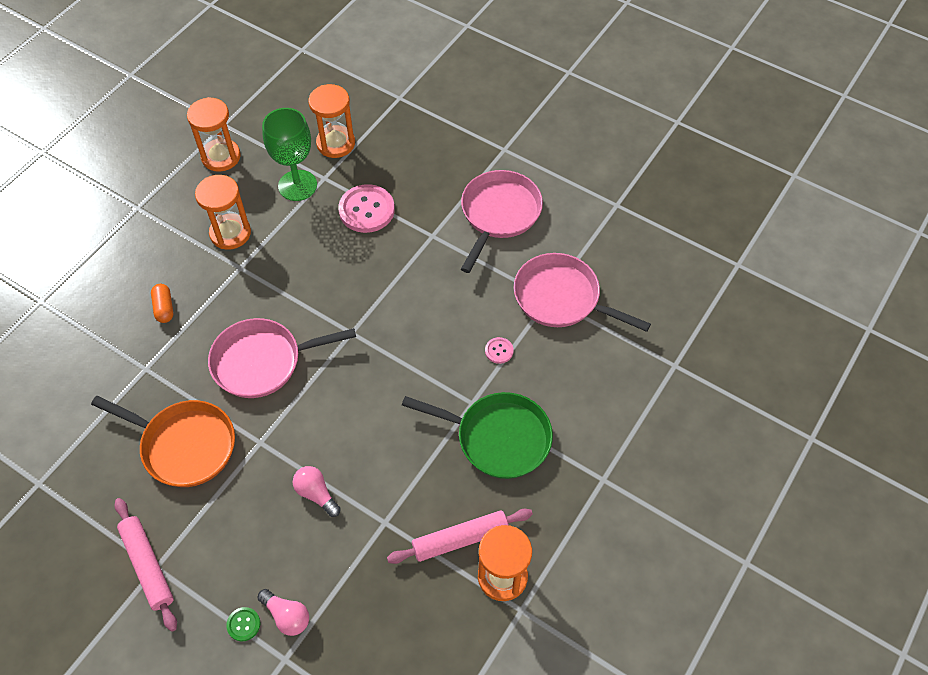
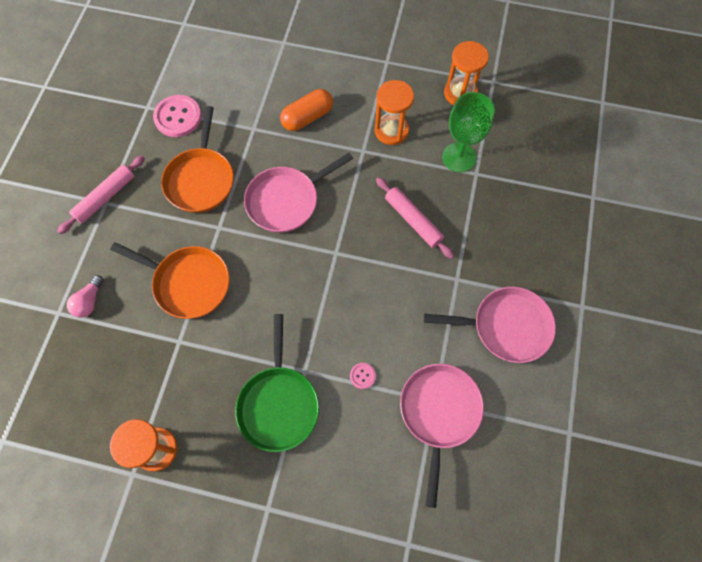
camera: 70 degrees right, 10 degrees up
orange capsule [151,284,173,323] -> orange capsule [280,89,333,131], size x1.67
pink pan [208,318,356,398] -> pink pan turned 90 degrees counterclockwise [244,153,353,233]
green button [226,607,260,641] -> none
pink light bulb [293,466,341,517] -> orange pan [110,242,230,319]
orange hourglass [308,84,355,158] -> none
pink button [338,184,395,233] -> pink button moved to [153,95,202,137]
pink rolling pin [387,509,533,564] -> pink rolling pin moved to [376,177,454,259]

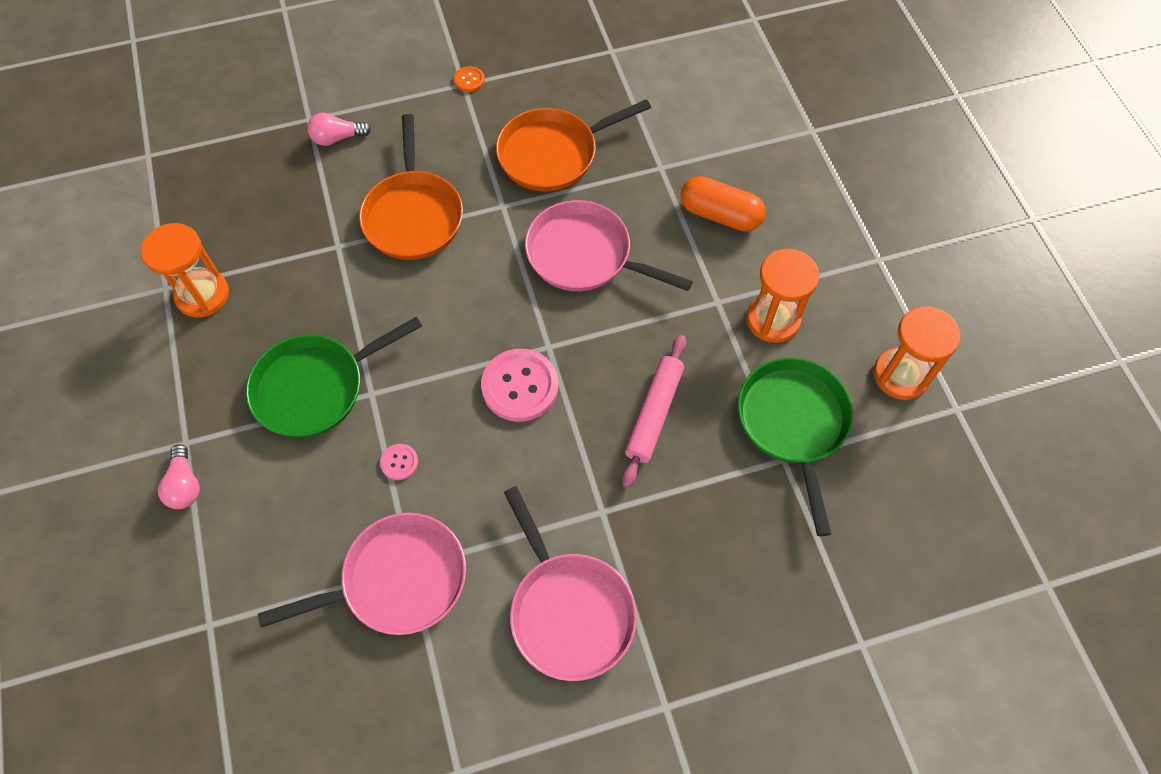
camera: 60 degrees right, 5 degrees down
pink rolling pin [58,156,145,234] -> orange button [454,66,485,92]
pink button [153,95,202,137] -> pink button moved to [481,349,558,422]
green goblet [442,92,495,172] -> green pan [738,358,853,536]
none -> pink light bulb [158,444,200,509]

